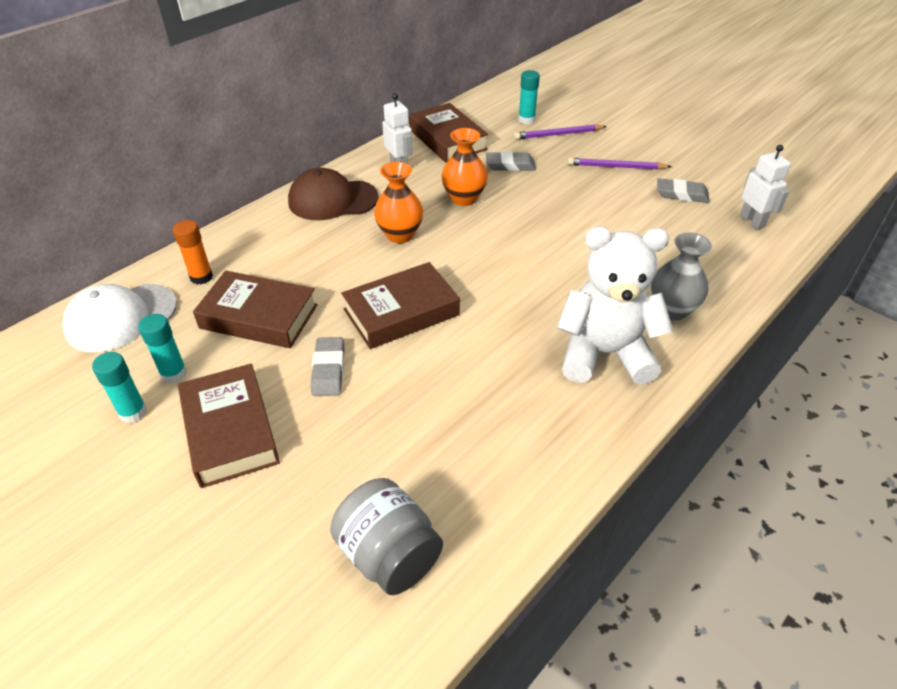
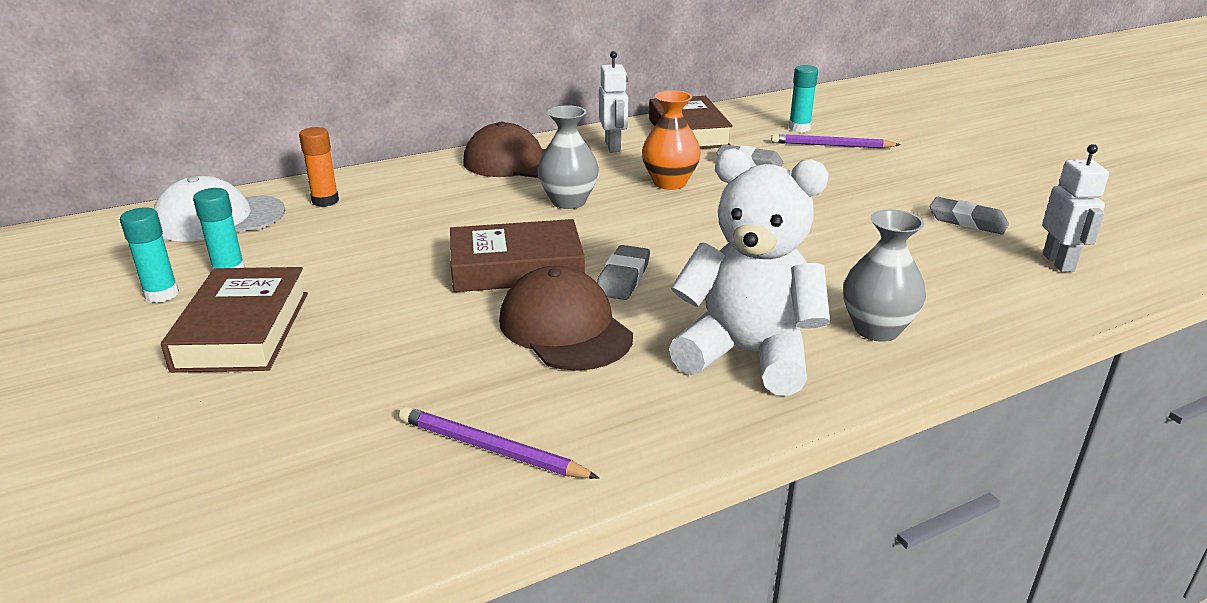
camera: 20 degrees right, 15 degrees down
brown book [193,271,318,348] -> none
grey eraser [311,337,344,396] -> grey eraser moved to [597,245,650,300]
grey jar [330,478,443,595] -> none
orange vase [374,162,423,243] -> grey vase [537,105,599,209]
purple pencil [567,158,672,170] -> purple pencil moved to [399,407,599,479]
none -> brown cap [499,266,633,371]

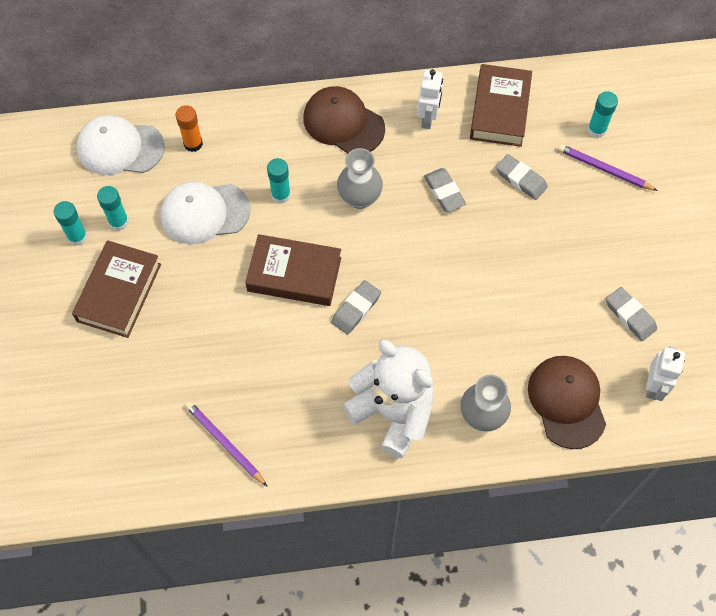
camera: 20 degrees right, 35 degrees up
brown cap [499,266,633,371] -> brown cap moved to [528,356,606,449]
orange vase [642,90,701,190] -> grey eraser [424,168,466,212]
none -> white cap [161,182,250,244]
none -> turquoise glue stick [267,158,291,204]

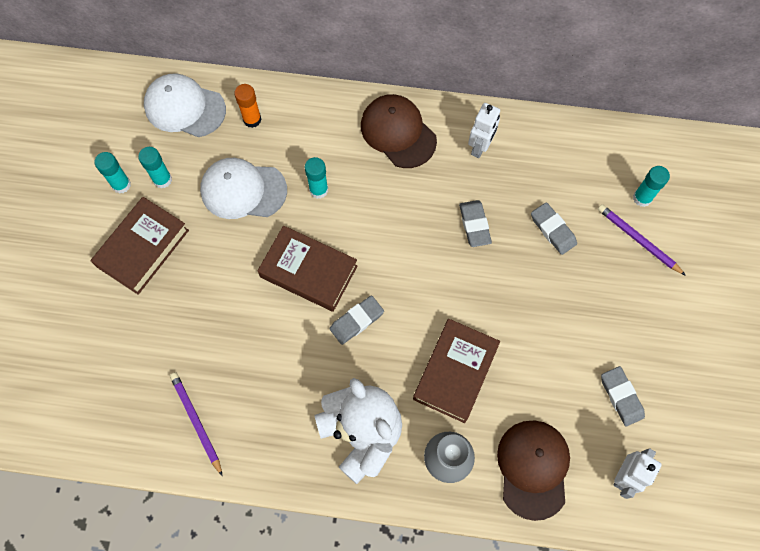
camera: 15 degrees right, 5 degrees up
grey vase [337,148,383,209] -> none
brown book [470,64,532,147] -> brown book moved to [413,319,500,423]

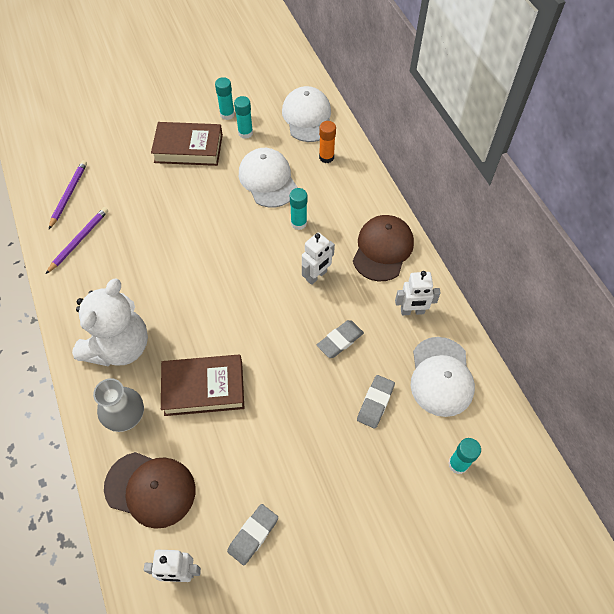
camera: 60 degrees right, 10 degrees down
brown book [257,226,357,312] -> none
grey eraser [329,296,384,345] -> none
brown cap [497,420,570,521] -> brown cap turned 45 degrees clockwise [104,452,195,529]
purple pencil [598,204,686,276] -> purple pencil moved to [49,160,87,229]
none -> white robot [302,232,335,285]
none -> white cap [411,337,475,417]

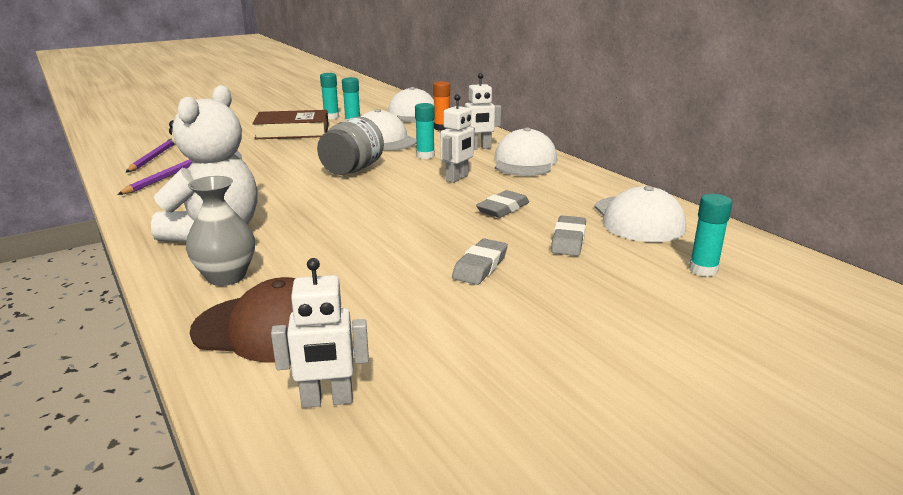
camera: 10 degrees left, 35 degrees down
brown book [161,355,244,416] -> none
grey eraser [227,504,278,565] -> grey eraser moved to [452,238,508,285]
brown cap [353,215,414,282] -> white cap [494,127,557,176]
white robot [395,271,441,315] -> white robot moved to [465,73,501,150]
none -> grey jar [317,117,384,175]

